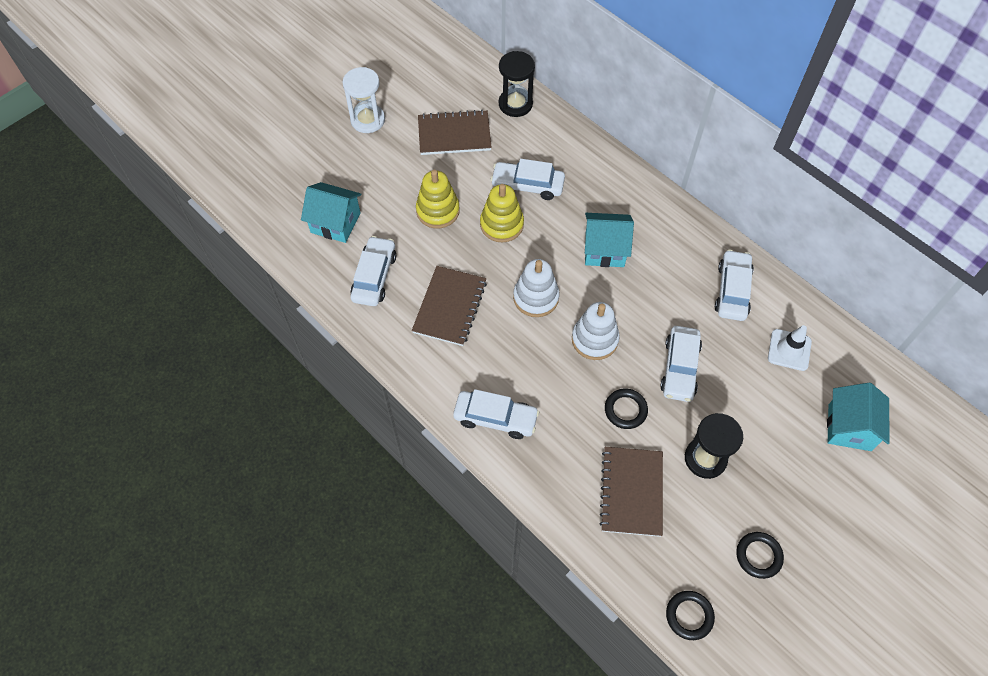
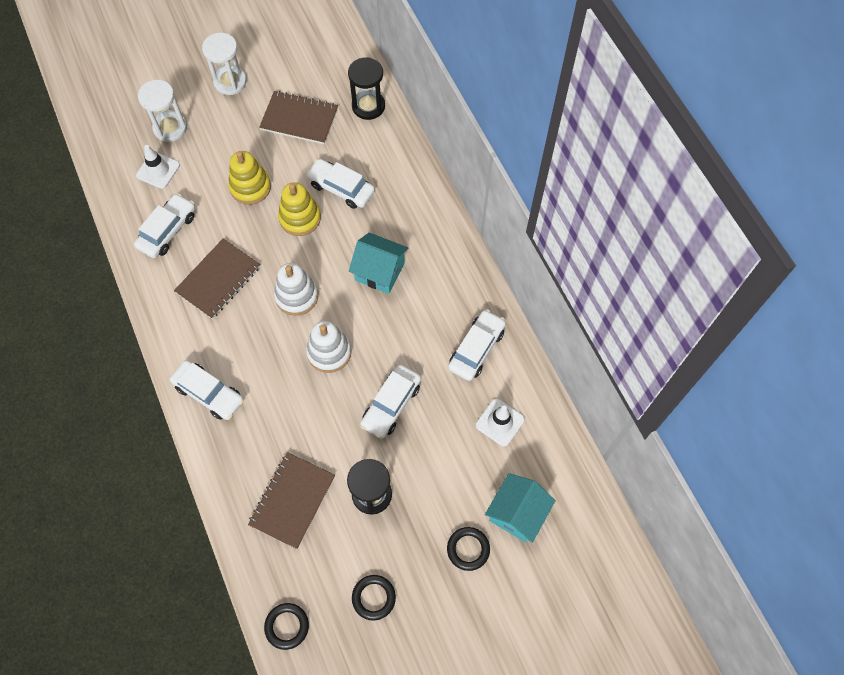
camera: 20 degrees right, 5 degrees up
turquoise house [301,182,361,243] -> white traffic cone [136,145,180,189]
black ring [605,389,648,429] -> black ring moved to [447,527,490,571]
none -> white hourglass [138,80,187,142]

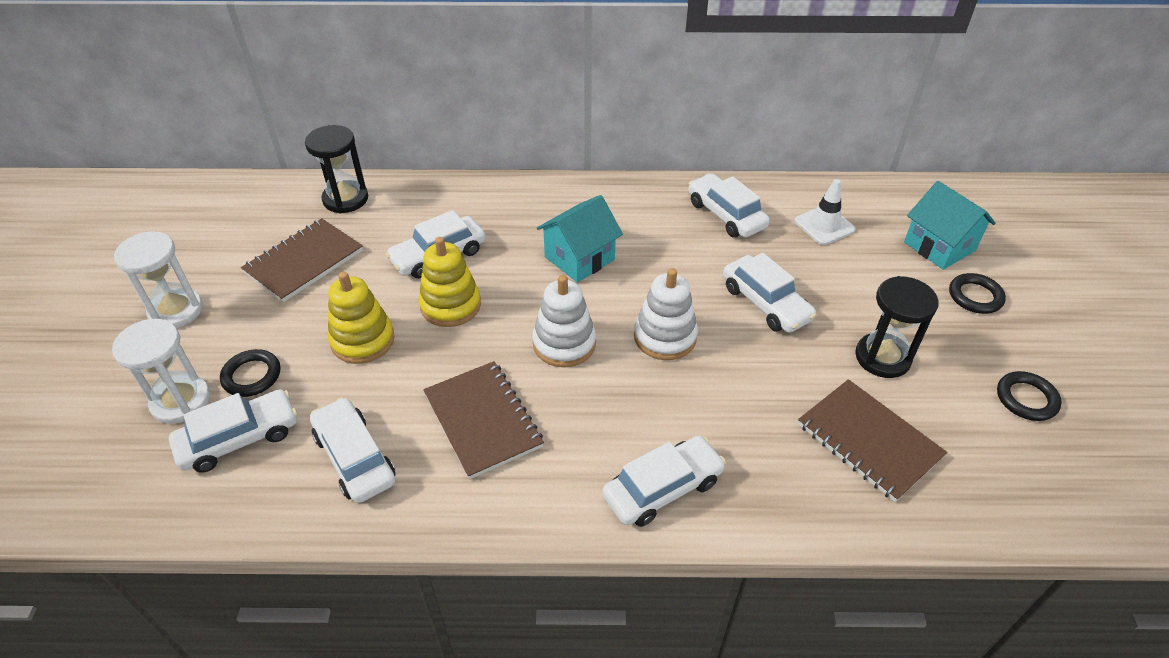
camera: 65 degrees left, 20 degrees down
white traffic cone [136,145,180,189] -> white car [169,389,297,473]
black ring [264,603,309,650] -> black ring moved to [220,349,280,397]

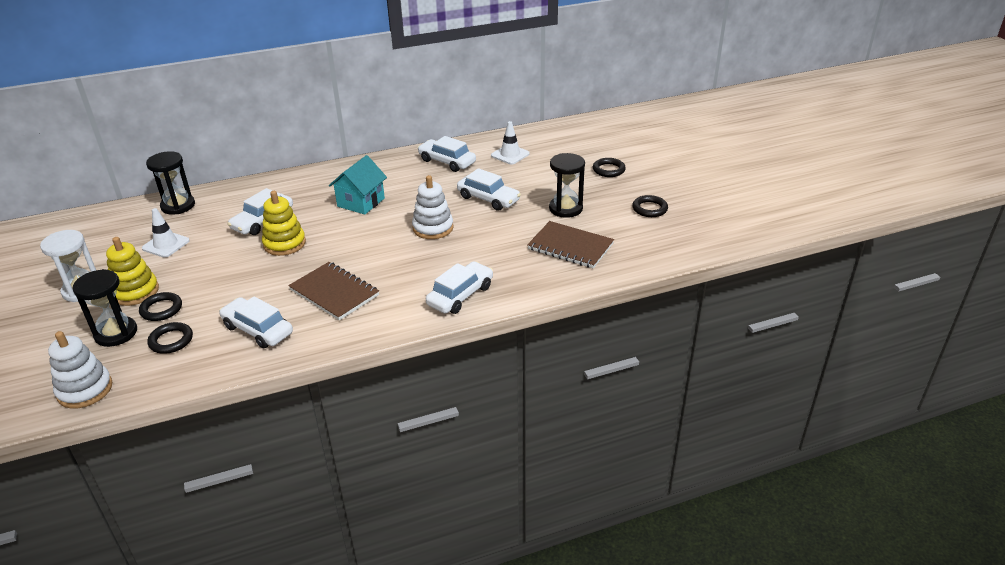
camera: 20 degrees left, 10 degrees down
white hourglass [112,319,210,424] -> black hourglass [73,269,137,347]
white car [169,389,297,473] -> black ring [147,322,193,354]
brown notebook [241,218,363,302] -> white traffic cone [142,208,190,257]
yellow stacking toy [328,272,395,364] -> yellow stacking toy moved to [106,237,159,306]
white stacking toy [532,275,596,367] -> white stacking toy moved to [48,331,112,409]
turquoise house [904,181,996,270] -> none

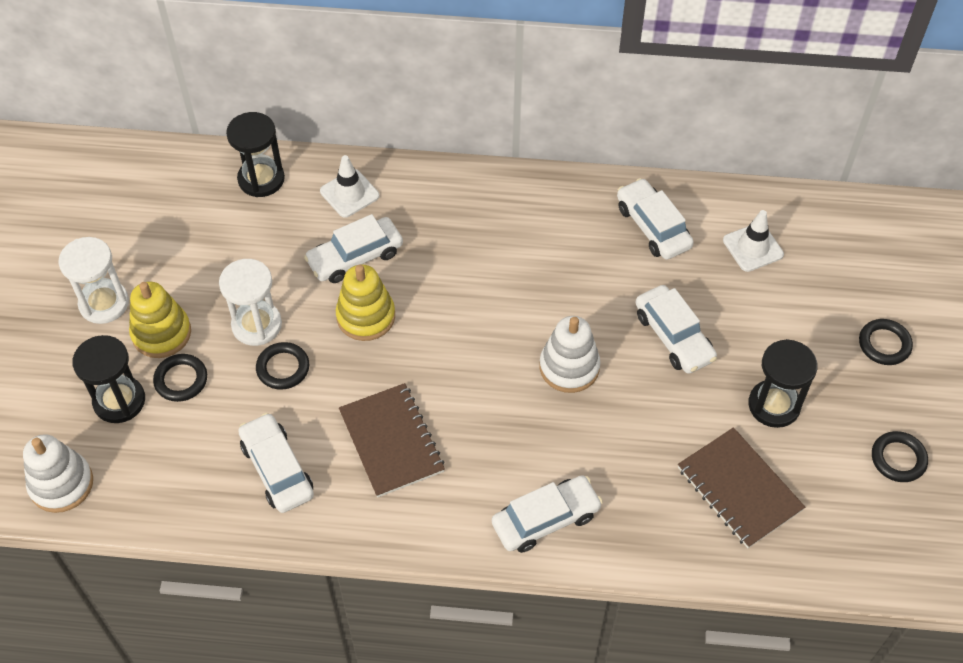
camera: 25 degrees right, 20 degrees up
white traffic cone [142,208,190,257] -> white traffic cone moved to [320,155,379,218]
black ring [147,322,193,354] -> black ring moved to [256,342,309,390]
turquoise house [329,155,387,215] -> none
none -> white hourglass [219,259,282,346]

